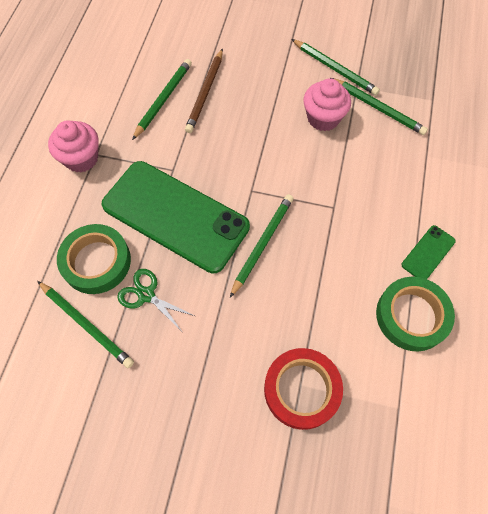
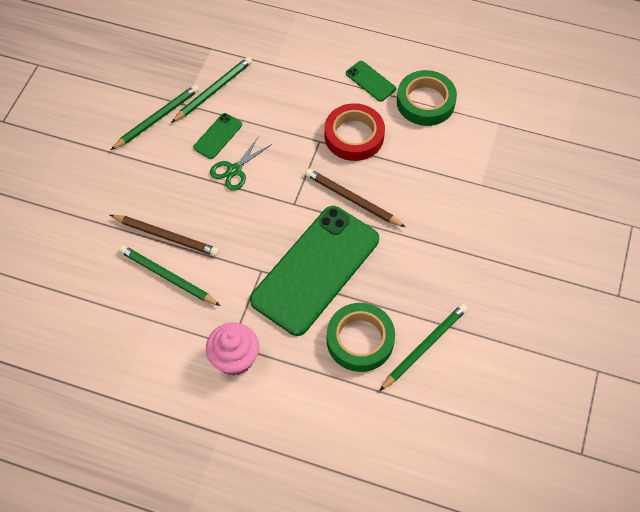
camera: 85 degrees left, 5 degrees down
green scissors [117,269,195,330] -> green scissors moved to [210,136,272,191]
green pencil [230,194,293,298] -> brown pencil [305,169,405,227]
red tape [264,348,343,430] -> red tape moved to [325,103,385,161]
pink cupcake [303,78,351,131] -> green phone [193,113,242,159]

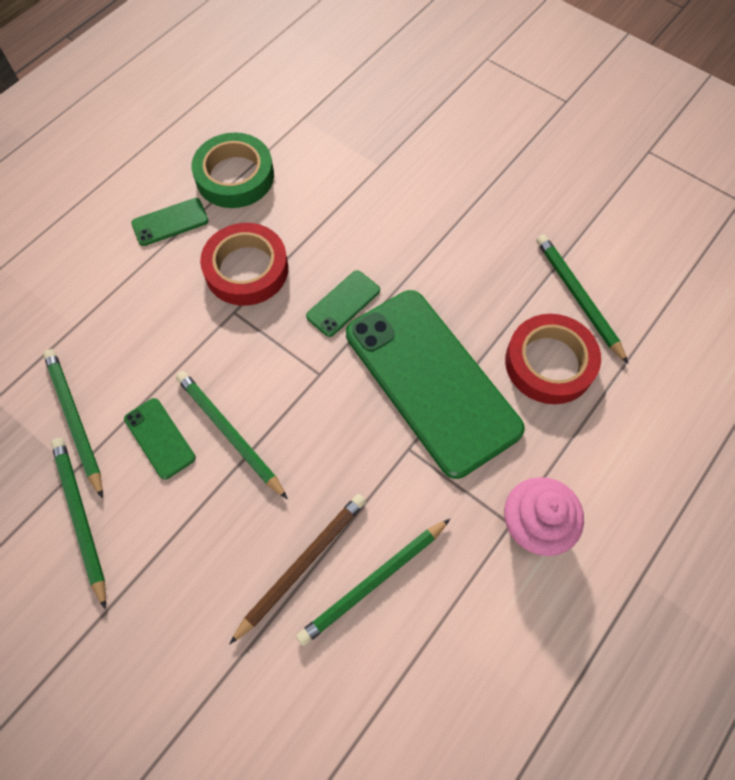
camera: 70 degrees left, 5 degrees up
green scissors [210,136,272,191] -> green pencil [176,371,288,499]
brown pencil [305,169,405,227] -> green phone [306,270,380,337]
green tape [327,303,395,372] -> red tape [505,314,601,404]

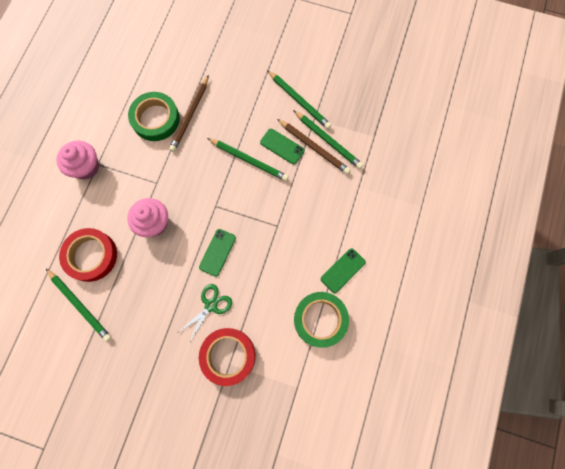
camera: 160 degrees right, 10 degrees up
red tape [200,223,288,306] -> red tape moved to [199,328,255,386]
green pencil [296,519,450,646] -> green tape [128,92,180,141]
green phone [346,290,525,479] -> pink cupcake [127,198,168,237]
none -> green scissors [180,284,232,343]
none -> brown pencil [277,119,351,174]

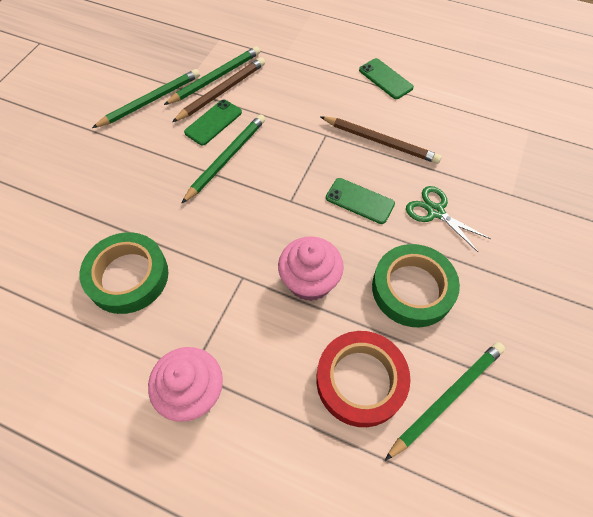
camera: 85 degrees left, 15 degrees down
brown pencil [169,75,209,152] -> brown pencil moved to [320,116,442,164]
red tape [199,328,255,386] -> none
green tape [294,292,349,348] -> green tape moved to [372,244,460,327]

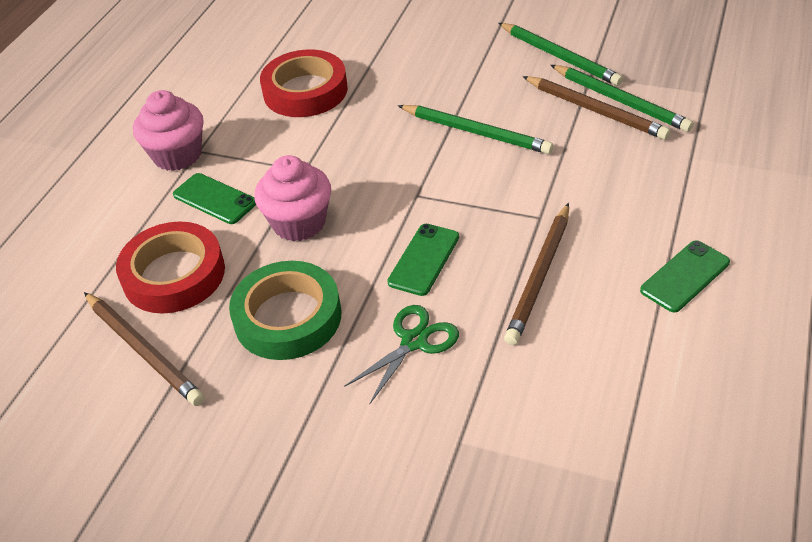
camera: 90 degrees right, 15 degrees down
green tape [80,232,168,314] -> red tape [260,50,348,117]
green phone [184,99,242,145] -> green phone moved to [173,173,256,224]
green pencil [385,342,505,461] -> brown pencil [84,292,205,406]

